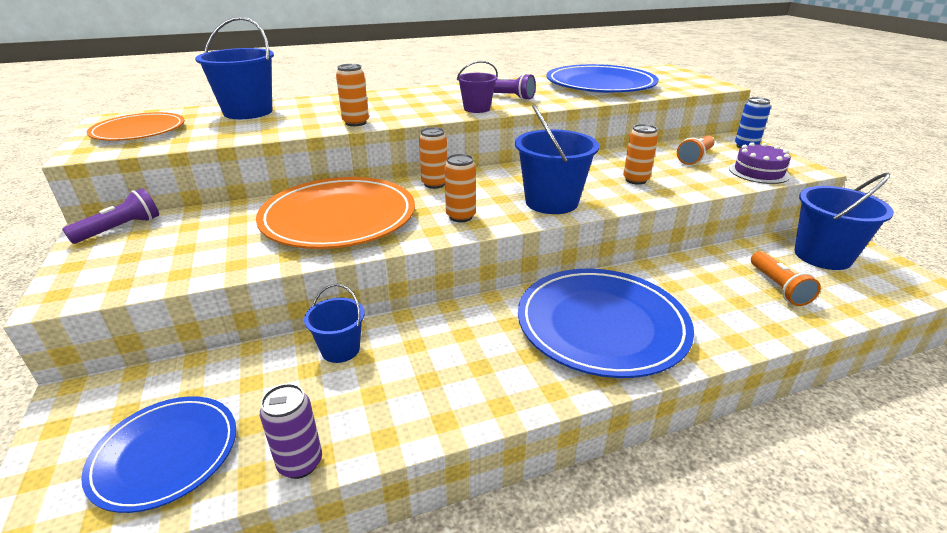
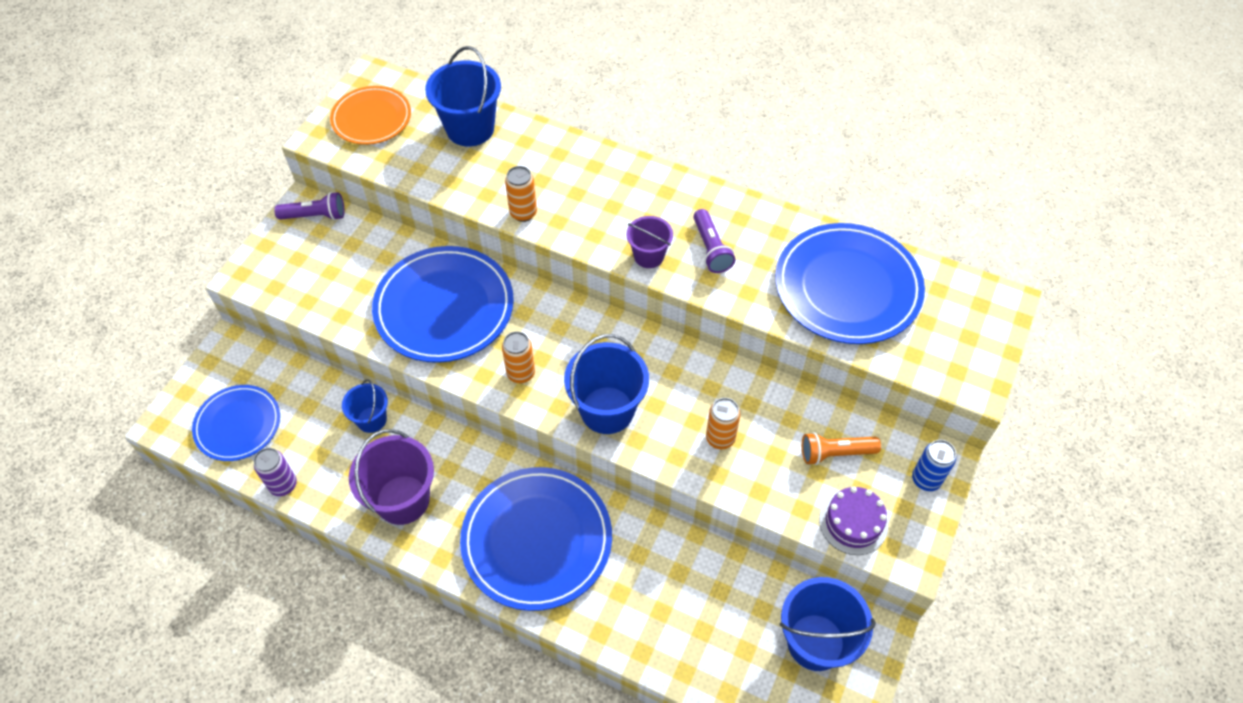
camera: 45 degrees right, 25 degrees up
orange plate [256,177,415,249] -> blue plate [372,246,514,363]
orange can [419,127,447,189] -> none
orange flashlight [751,251,821,306] -> none
none -> purple bucket [349,429,434,525]

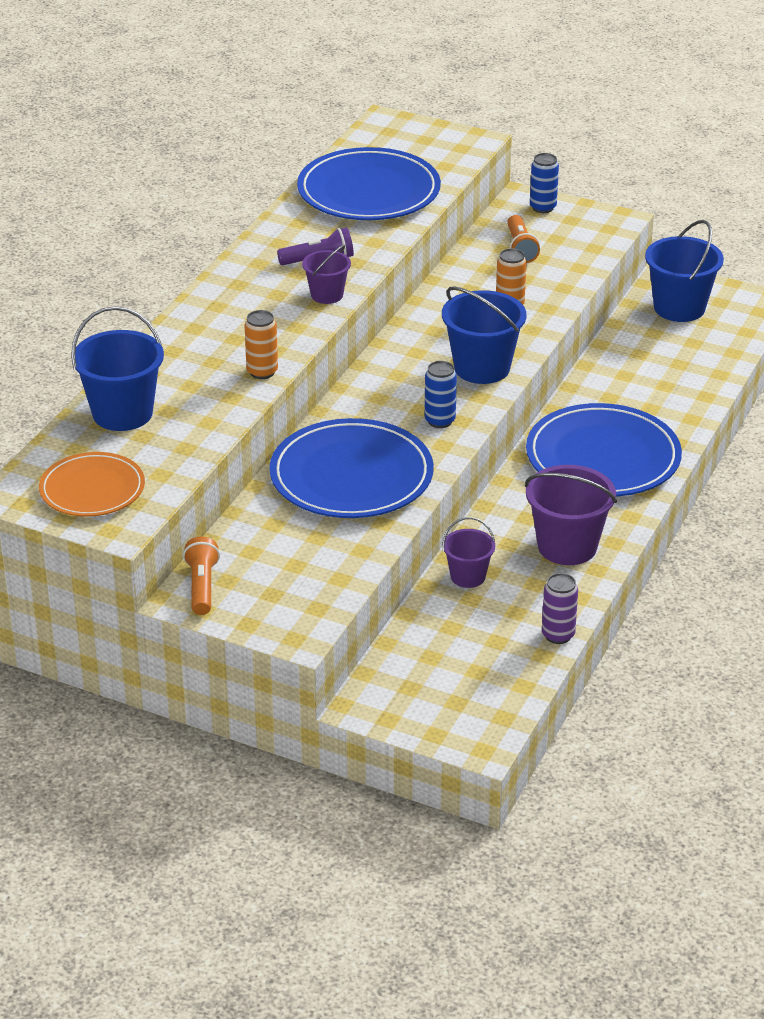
camera: 90 degrees left, 20 degrees down
blue plate [192,385,280,461] -> none
purple flashlight [274,192,345,220] -> orange flashlight [183,537,220,615]
blue bucket [342,380,388,433] -> purple bucket [443,517,495,588]
orange can [502,331,535,384] -> blue can [424,361,457,428]
purple cake [819,486,888,555] -> none

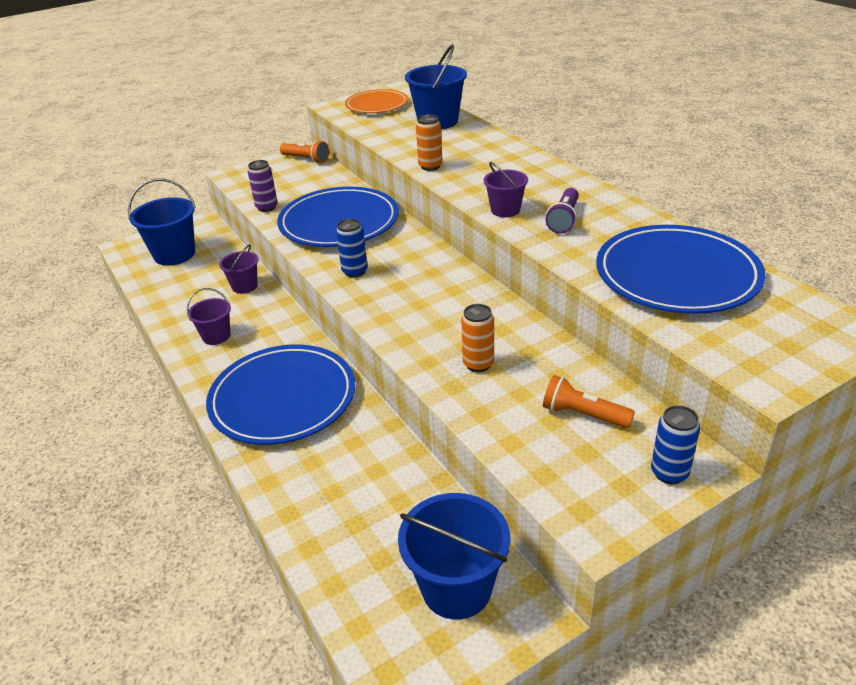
camera: 125 degrees right, 0 degrees up
blue bucket [442,286,526,384] -> blue bucket moved to [128,178,196,266]
purple bucket [525,465,617,565] -> purple bucket [187,288,231,345], size x0.58
purple can [542,573,578,644] -> purple can moved to [248,160,278,212]

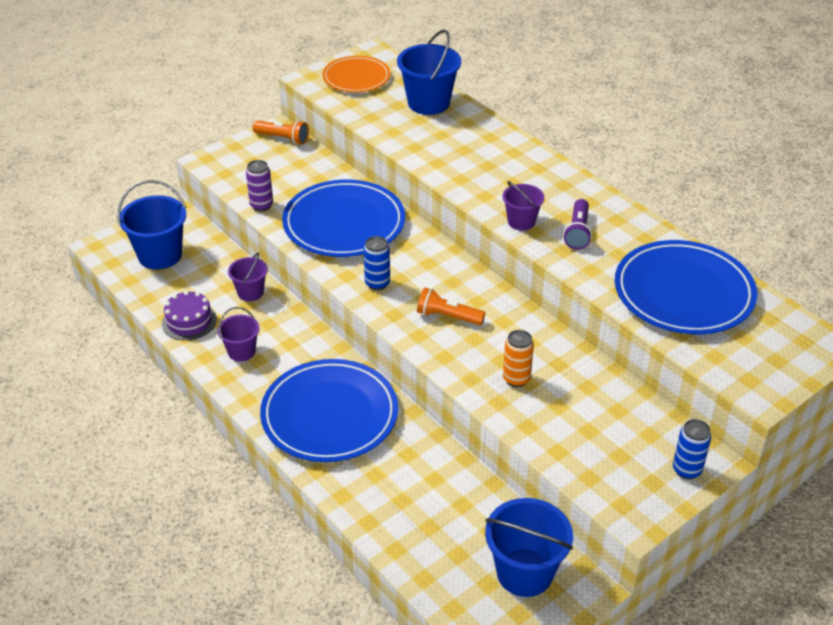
camera: 10 degrees left, 5 degrees up
orange can [416,114,443,171] -> none
orange flashlight [543,375,635,428] -> orange flashlight moved to [417,288,485,325]
none -> purple cake [162,291,217,341]

